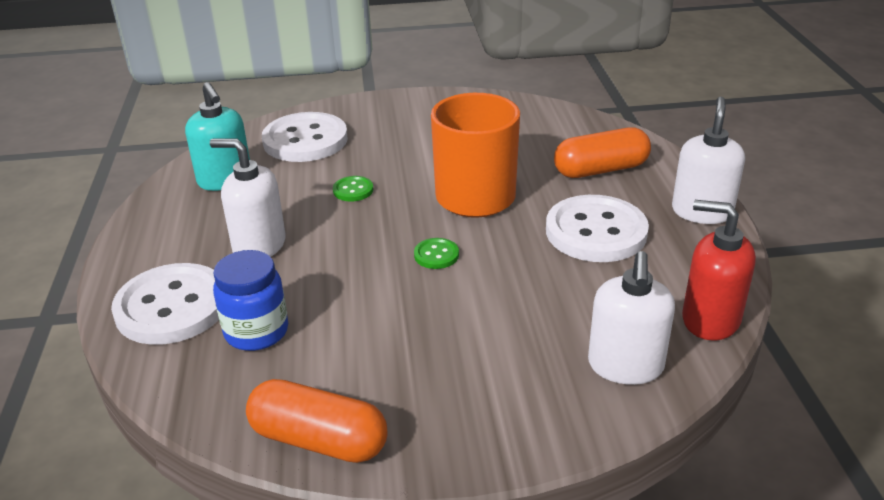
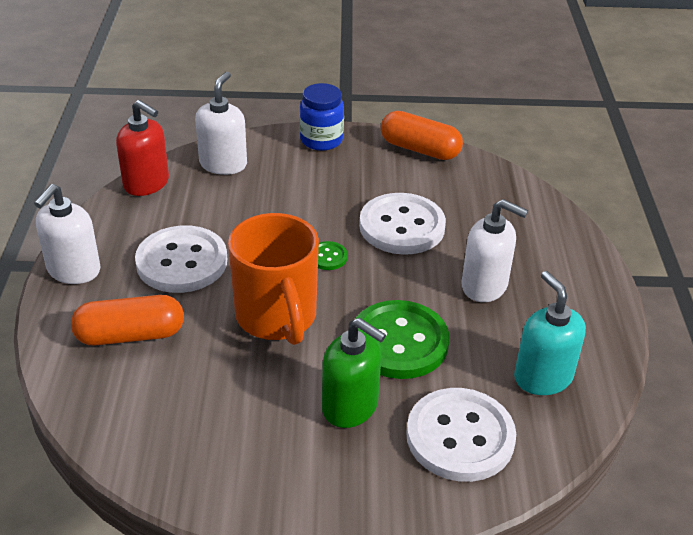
camera: 175 degrees left, 5 degrees up
white button [111,263,219,345] -> white button moved to [359,193,446,255]
blue jar [213,250,288,351] -> blue jar moved to [300,83,344,151]
green button [333,176,373,202] -> green button [355,300,450,379], size x2.30
none -> green soap dispenser [322,318,386,428]

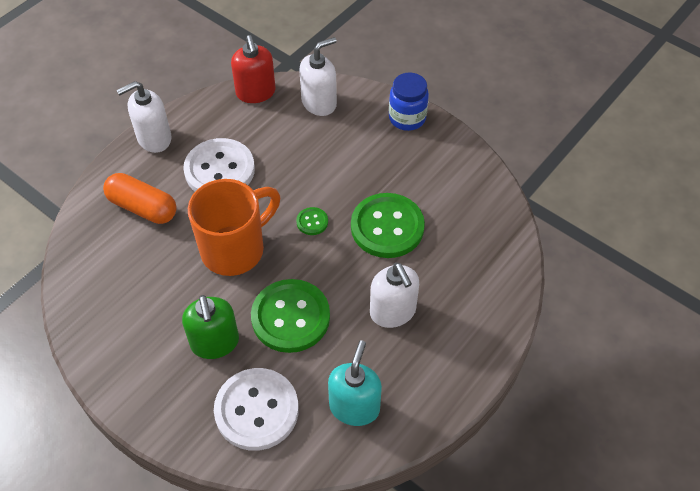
camera: 40 degrees right, 15 degrees up
orange mug [228,213,319,345] -> orange mug turned 150 degrees counterclockwise [188,179,280,276]
white button [359,193,446,255] -> green button [351,193,425,258]
orange capsule [381,111,463,160] -> none

